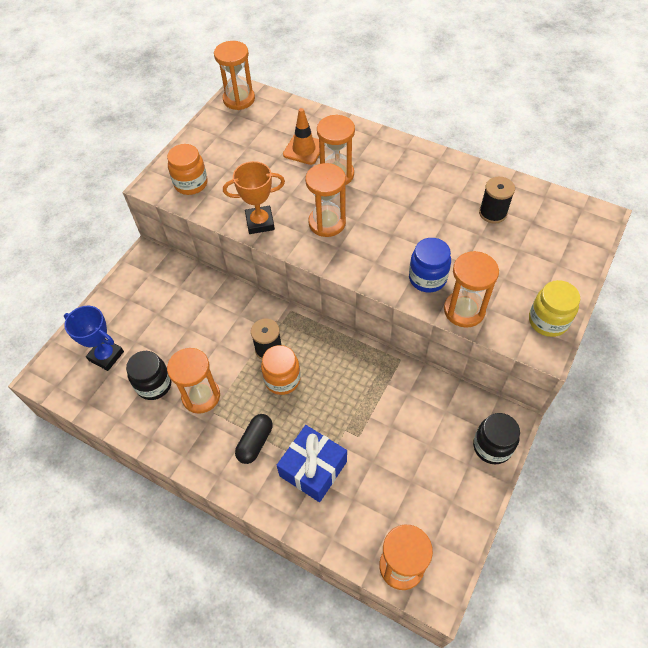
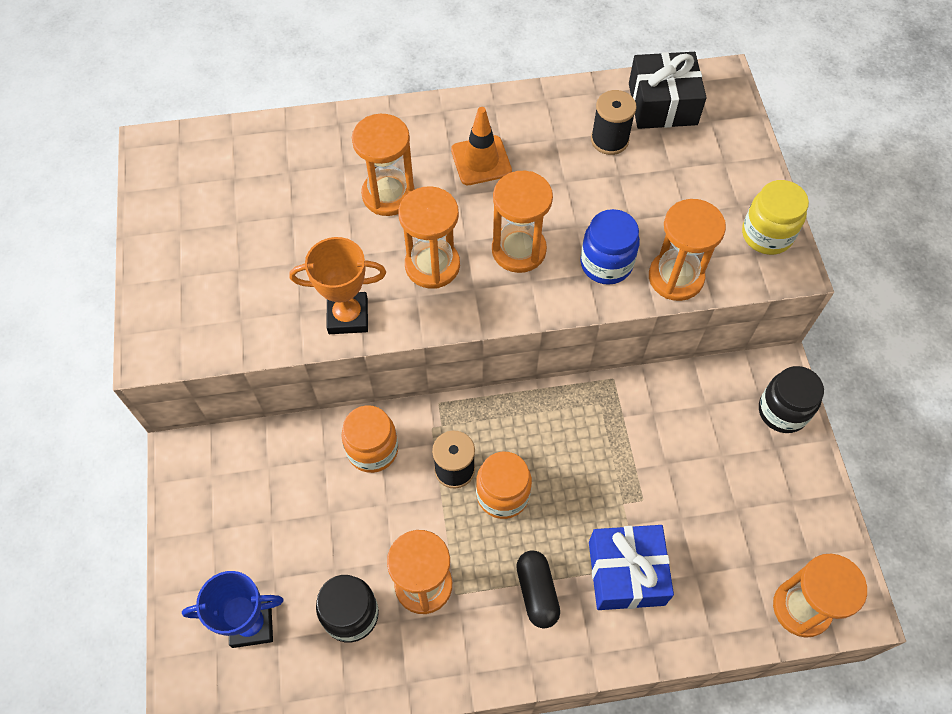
camera: 40 degrees left, 5 degrees up
orange jar [167,144,208,195] -> orange jar moved to [342,405,398,473]
orange hourglass [214,41,255,110] -> orange hourglass moved to [492,171,553,273]
orange trophy [223,161,285,234] -> orange trophy turned 45 degrees clockwise [289,237,386,334]
orange traffic cone [283,108,325,165] -> orange traffic cone moved to [451,107,512,185]
none -> black gift [629,52,707,129]

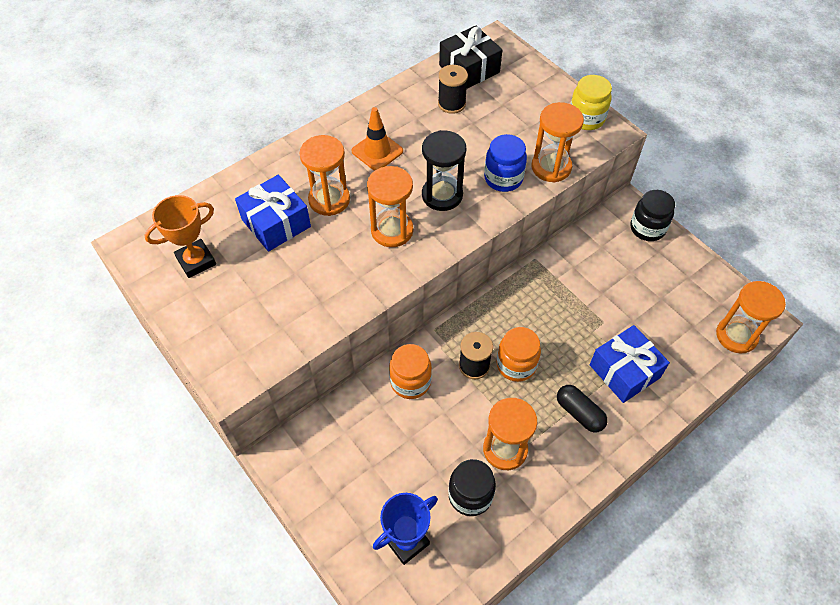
camera: 30 degrees left, 5 degrees down
orange trophy [289,237,386,334] -> orange trophy moved to [144,195,216,278]
orange hourglass [492,171,553,273] -> black hourglass [422,130,466,211]
none -> blue gift [235,175,311,252]

